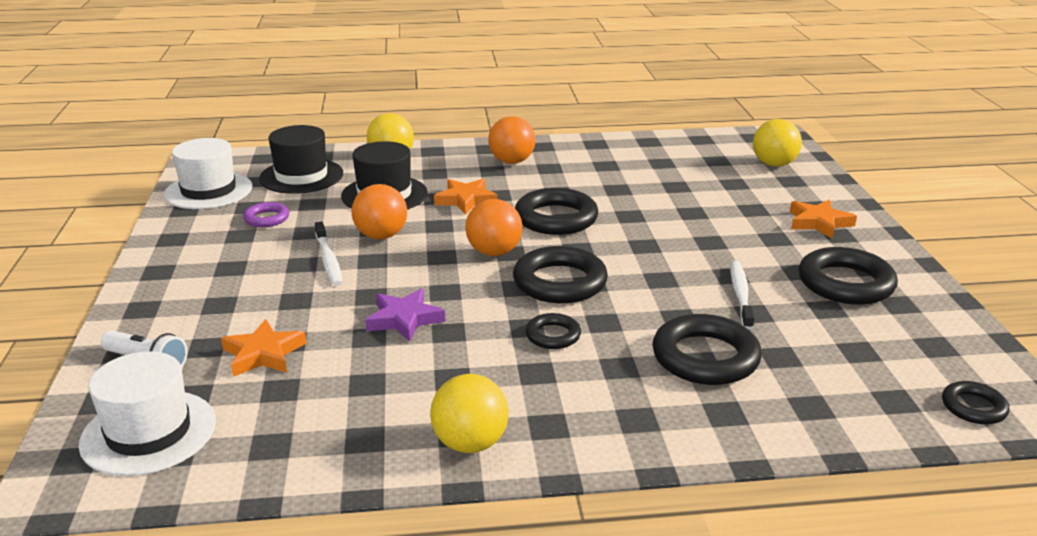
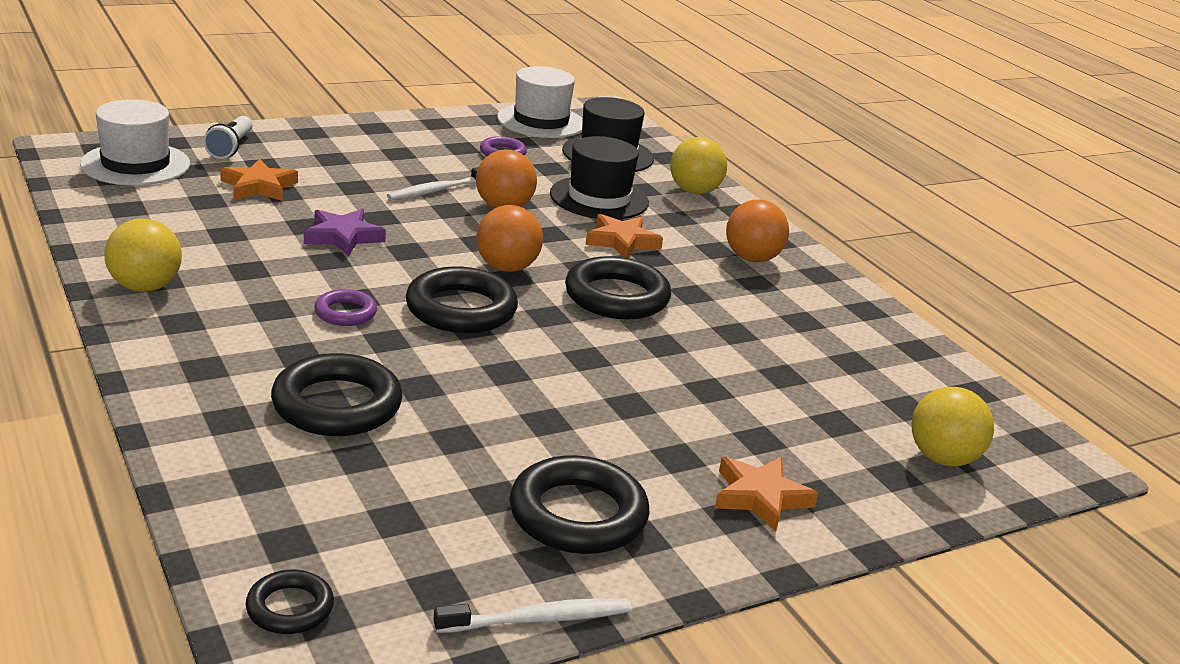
camera: 65 degrees right, 0 degrees up
black ring [525,313,581,349] -> purple ring [314,289,377,326]
white toothbrush [731,261,755,330] -> white toothbrush moved to [434,598,632,633]

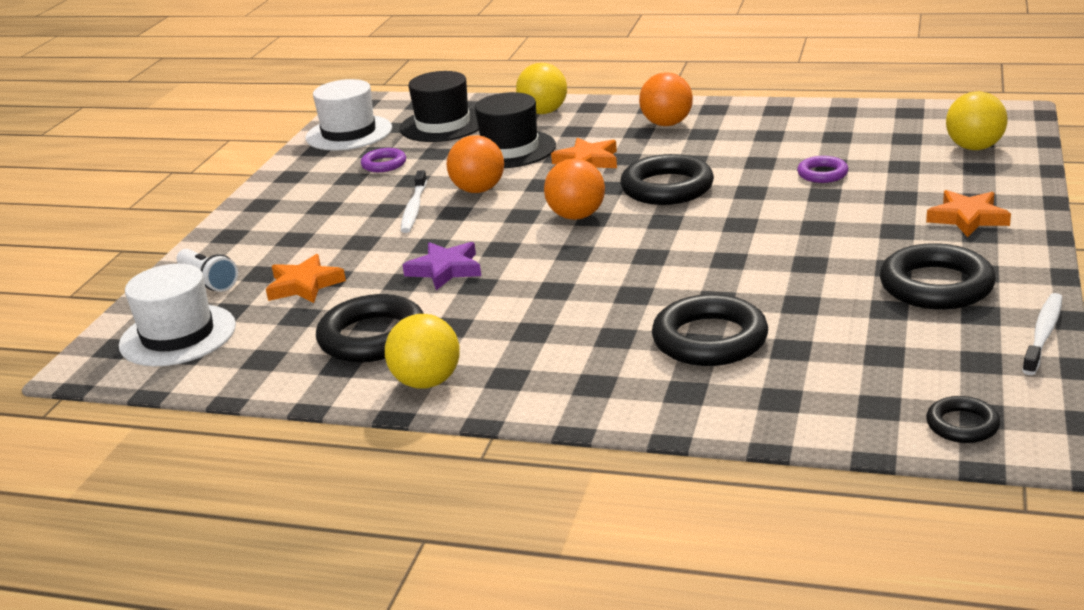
camera: 40 degrees left, 0 degrees up
purple ring [314,289,377,326] -> purple ring moved to [797,156,849,183]
black ring [406,266,518,333] -> black ring moved to [316,294,424,362]

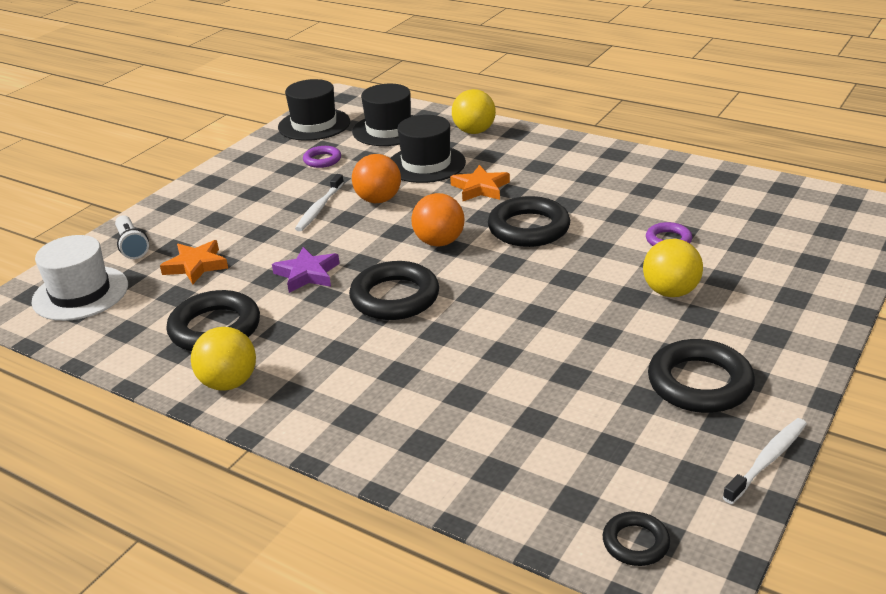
camera: 15 degrees right, 5 degrees up
white hat [305,79,392,150] -> black hat [278,79,350,141]
orange ball [639,72,693,126] -> none
black ring [652,294,768,366] -> black ring moved to [349,261,439,320]
orange star [926,190,1011,237] -> none
yellow ball [946,91,1007,150] -> yellow ball moved to [643,239,703,297]

